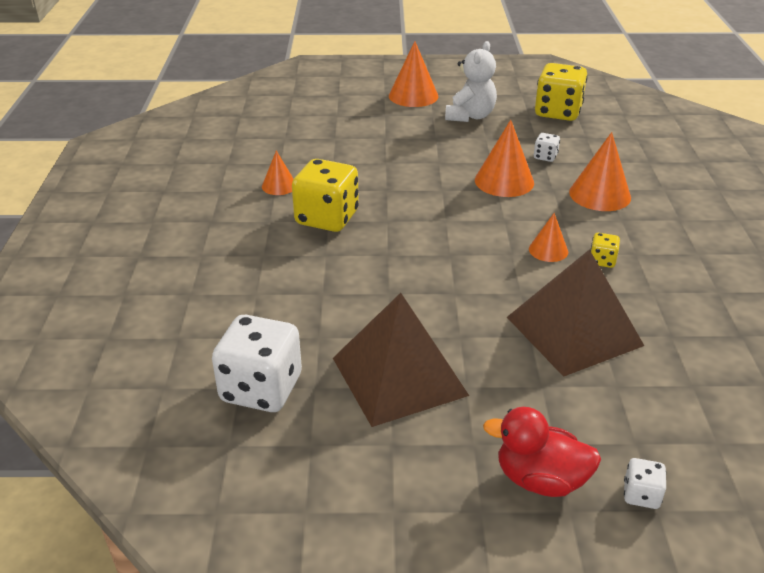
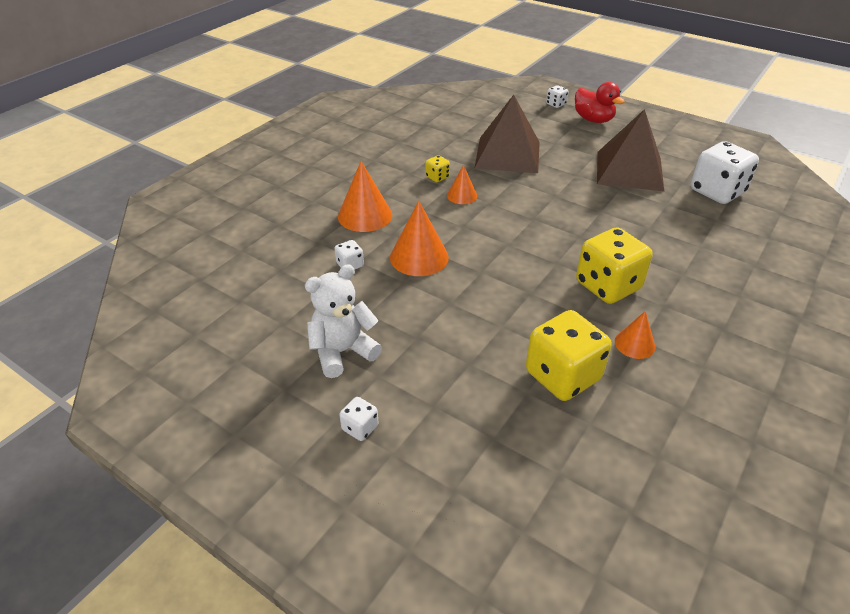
camera: 145 degrees left, 5 degrees up
orange cone [389,41,438,107] -> white dice [339,397,379,441]
yellow dice [535,63,588,121] -> yellow dice moved to [526,310,612,401]

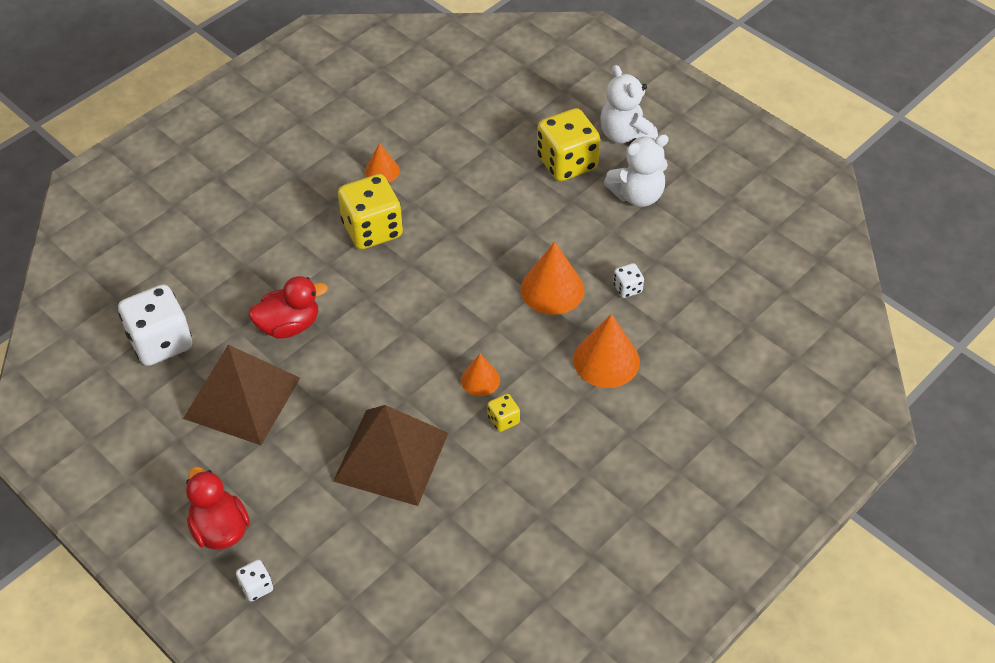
camera: 170 degrees left, 10 degrees up
white dice [339,397,379,441] -> white teddy bear [600,65,658,144]
yellow dice [526,310,612,401] -> yellow dice moved to [537,108,600,181]
none -> red duck [248,276,328,338]

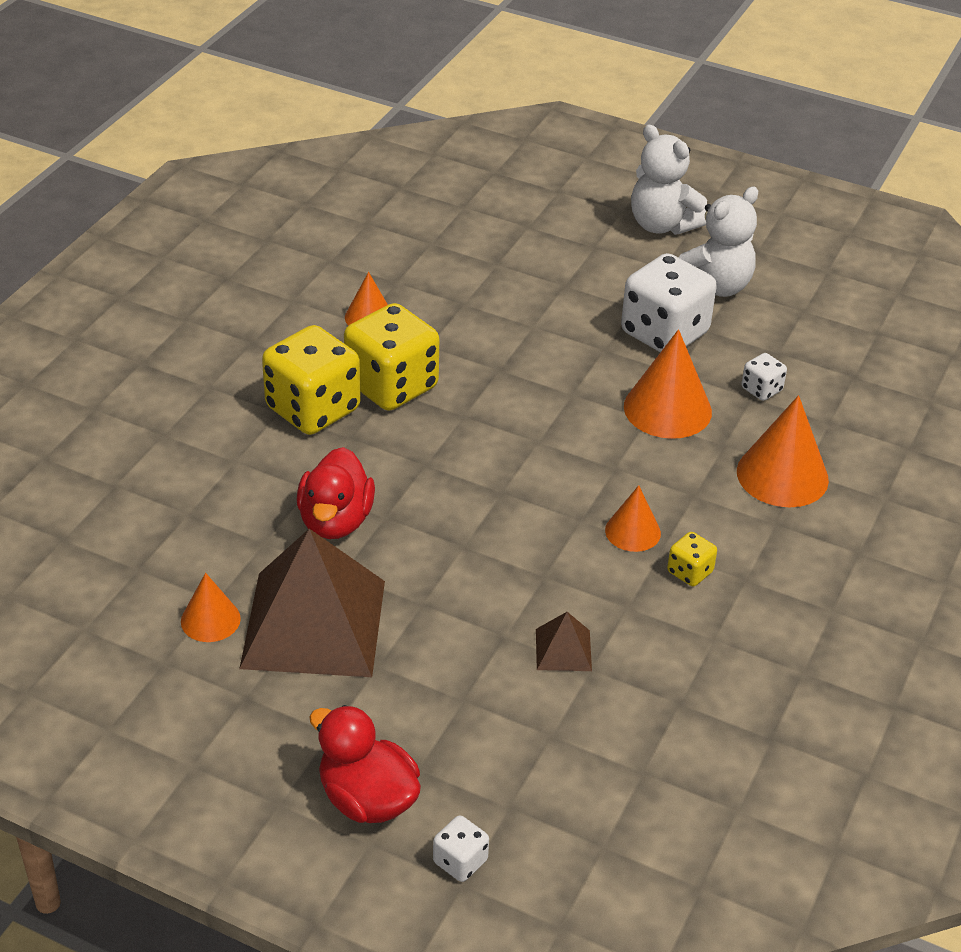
camera: 20 degrees left, 10 degrees down
white dice [118,285,192,366] -> white dice moved to [621,253,717,352]
red duck [248,276,328,338] -> red duck turned 135 degrees clockwise [297,447,375,539]
brown pyramid [333,405,448,506] -> brown pyramid [536,612,592,671], size x0.42
yellow dice [537,108,600,181] -> yellow dice moved to [262,325,361,435]
none -> orange cone [181,573,241,642]

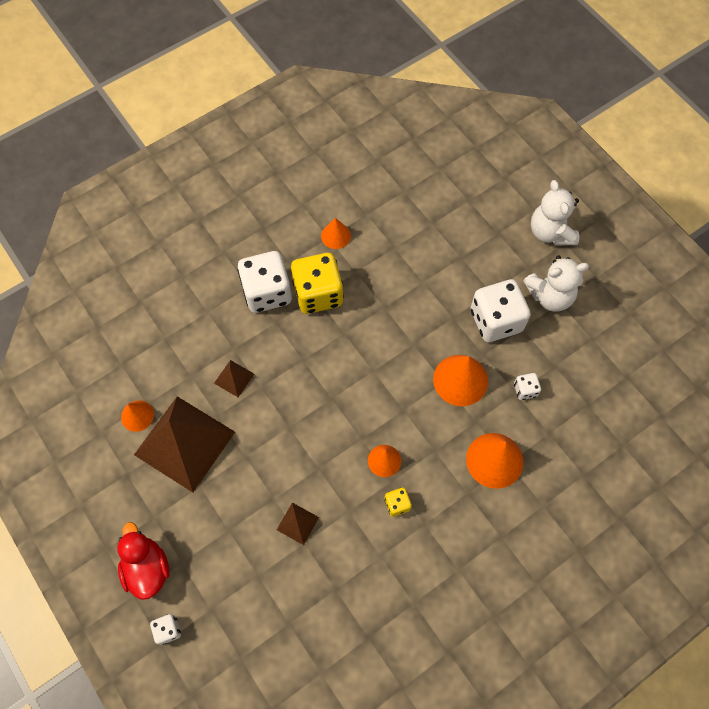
camera: 30 degrees right, 25 degrees up
yellow dice [262,325,361,435] -> white dice [237,251,292,313]
red duck [297,447,375,539] -> brown pyramid [214,360,254,397]

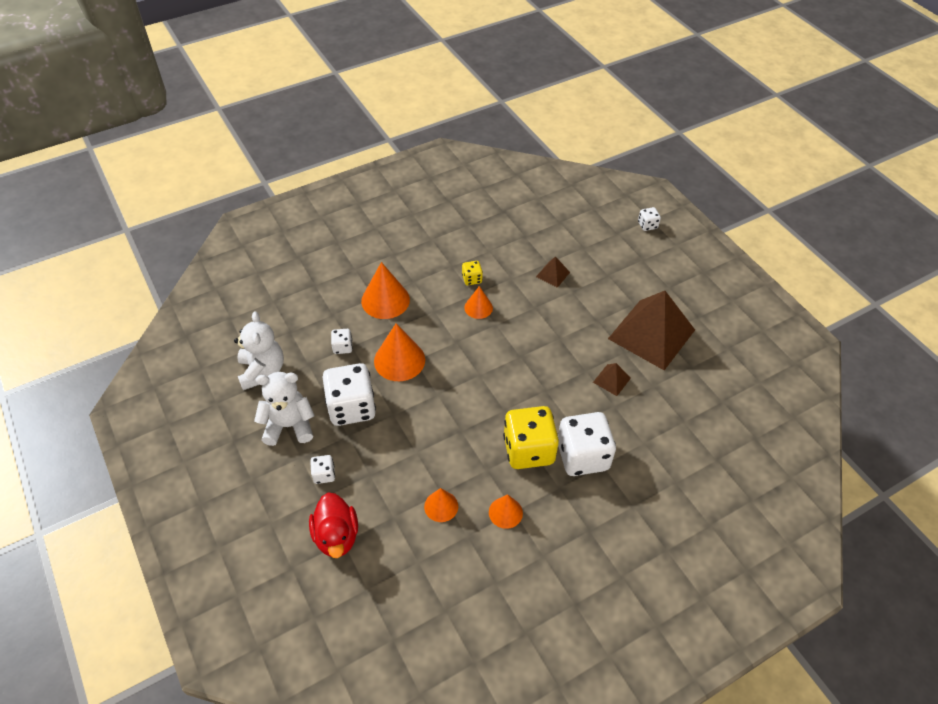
camera: 175 degrees left, 15 degrees down
red duck [117,522,169,600] -> red duck moved to [309,492,358,558]
orange cone [121,400,154,432] -> orange cone moved to [424,488,458,522]
white teddy bear [531,180,579,246] -> white teddy bear moved to [234,311,284,390]
none -> white dice [310,455,335,484]

